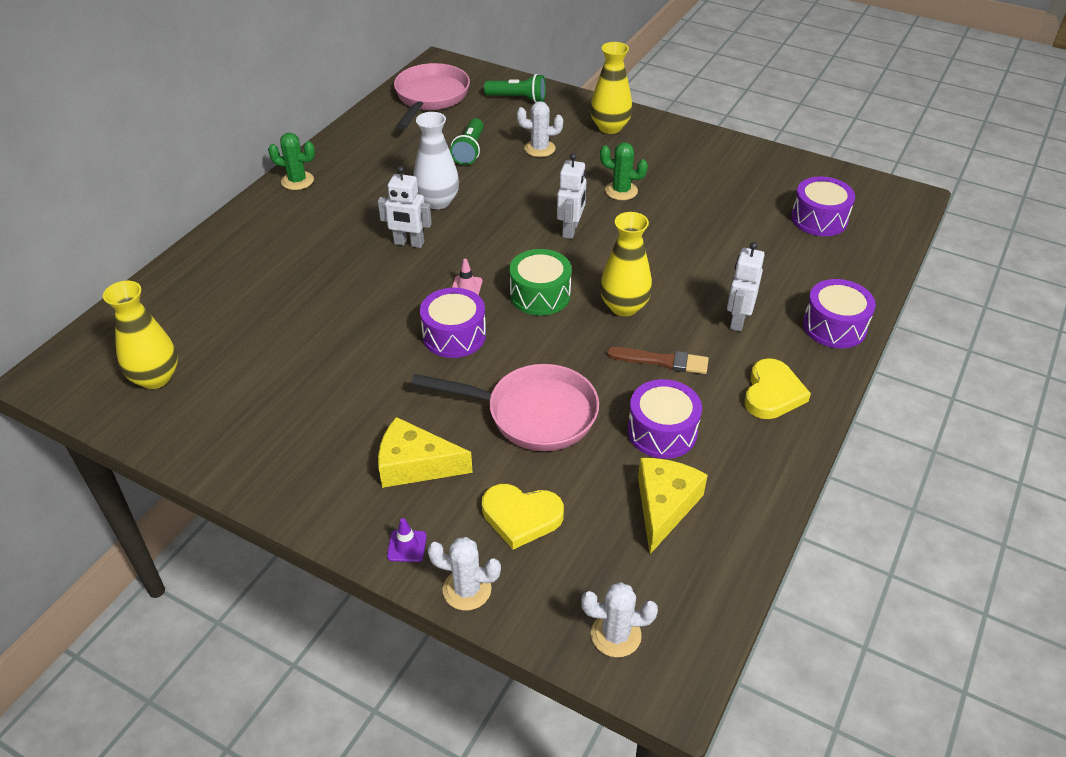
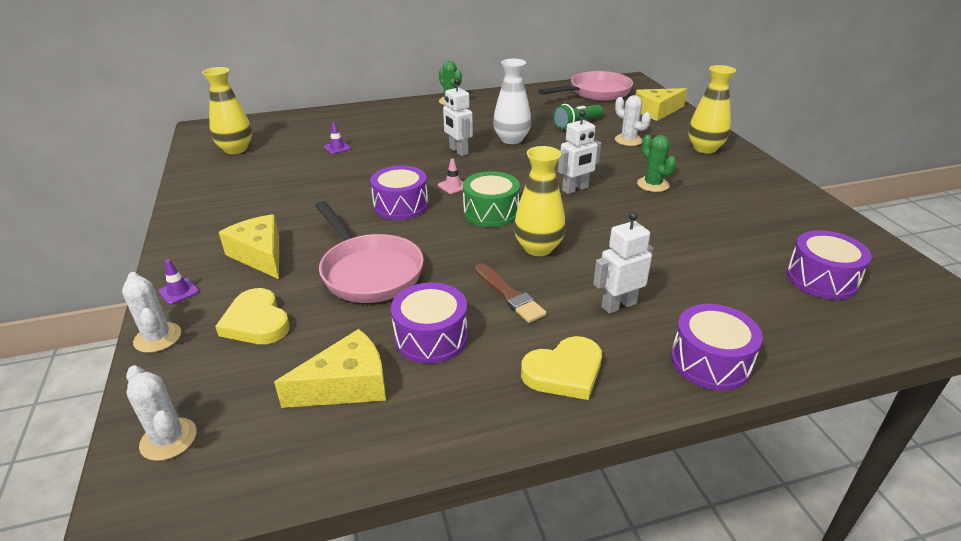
camera: 45 degrees right, 10 degrees down
green flashlight [484,74,546,102] -> yellow cheese [636,88,687,121]
none -> purple traffic cone [324,123,351,154]

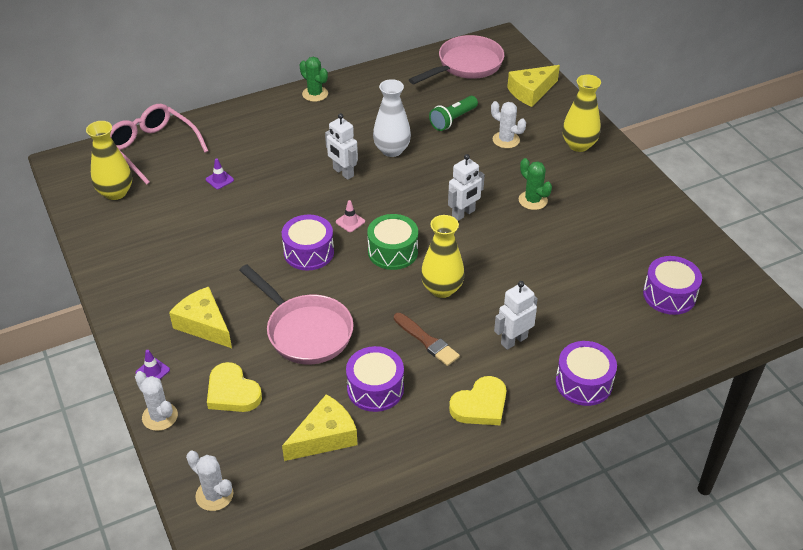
camera: 10 degrees left, 10 degrees up
none -> pink glasses [110,104,208,184]

